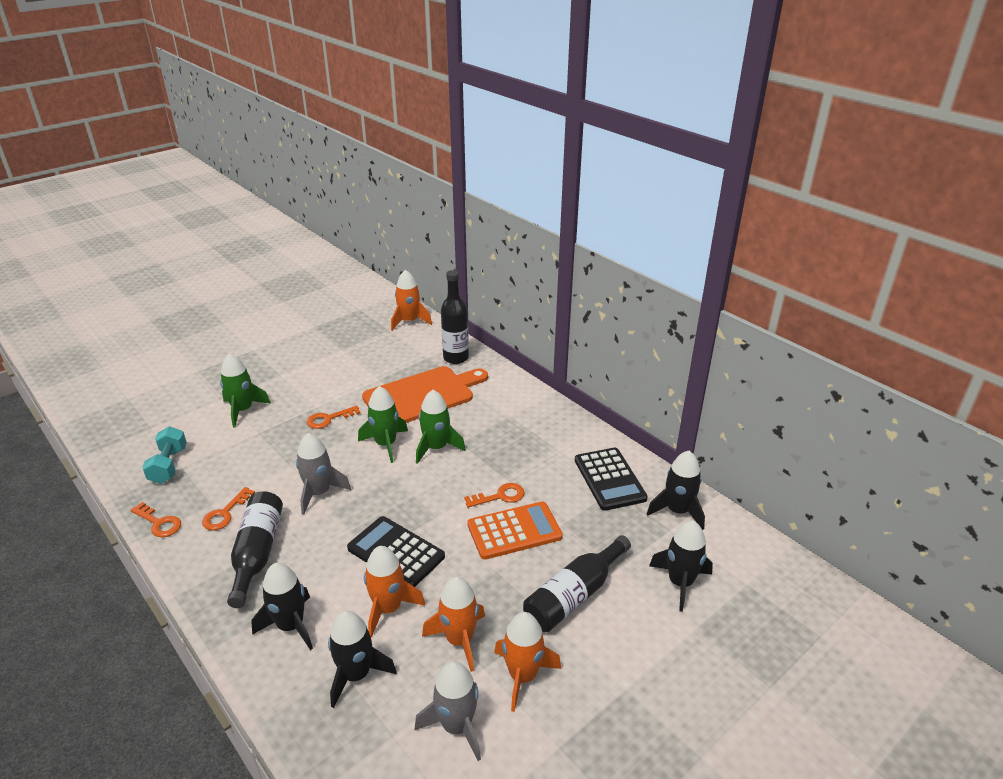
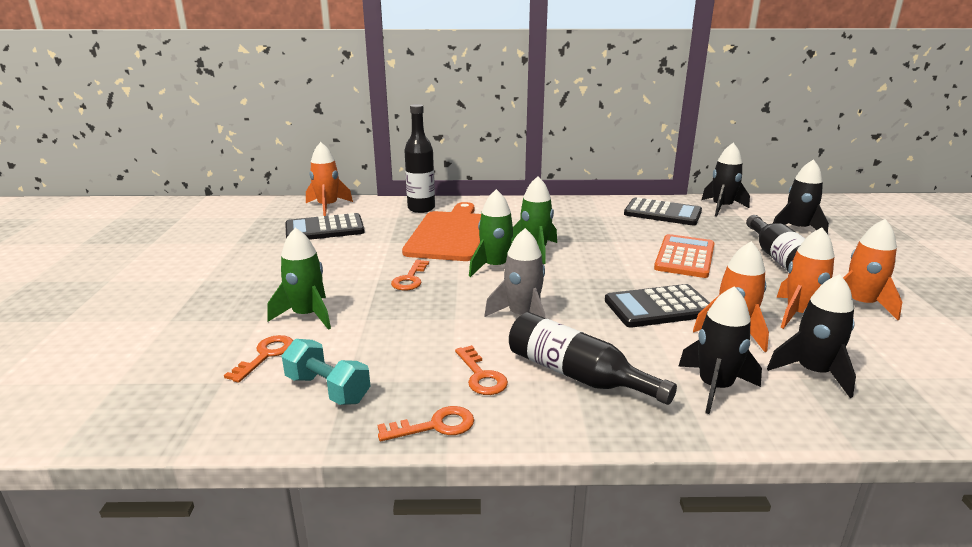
camera: 50 degrees left, 10 degrees down
grey rocket [415,661,481,761] -> none
orange key [464,483,524,508] -> orange key moved to [224,335,293,383]
none -> black calculator [285,213,365,240]

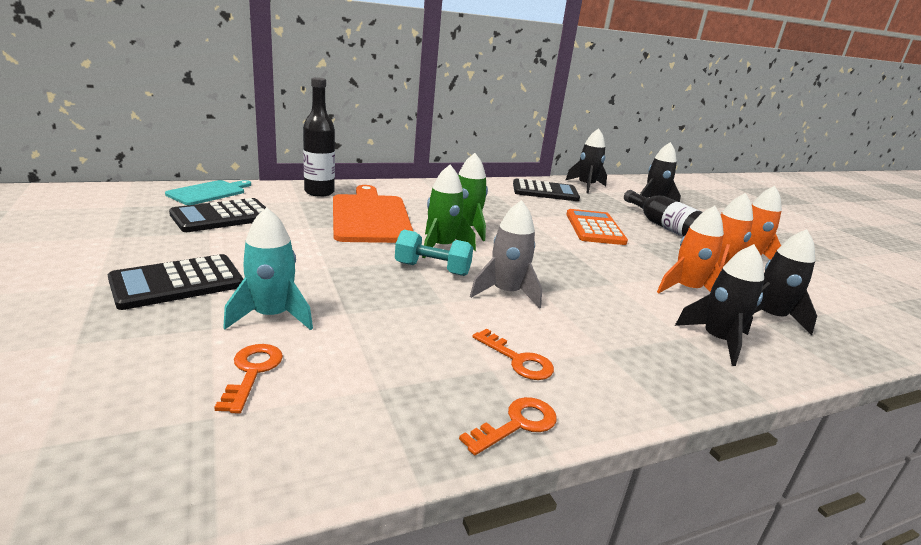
camera: 25 degrees left, 0 degrees up
green rocket [267,228,331,330] -> turquoise rocket [223,207,313,330]
turquoise dumbbell [282,339,370,405] -> turquoise dumbbell moved to [395,230,473,276]
orange rocket [306,142,353,216] -> turquoise cutting board [165,180,251,205]
orange key [391,260,429,291] -> none
black bottle [509,312,677,405] -> none
black calculator [605,284,710,327] -> black calculator moved to [108,254,243,310]

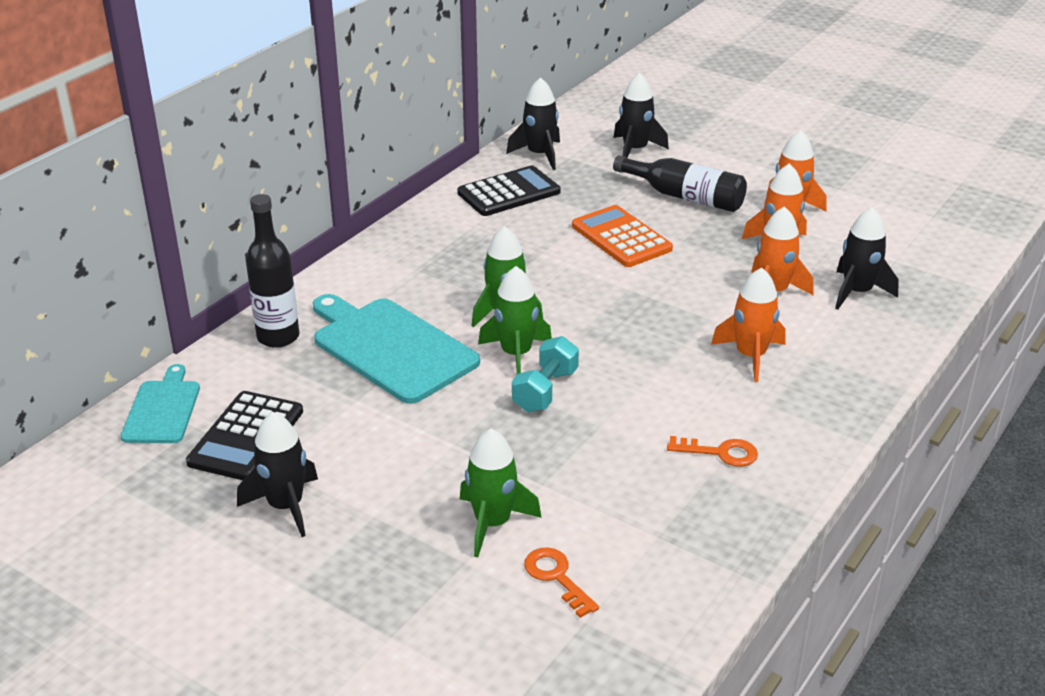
camera: 30 degrees left, 10 degrees up
black calculator [108,254,243,310] -> none
turquoise rocket [223,207,313,330] -> green rocket [460,428,542,557]
orange cutting board [333,185,413,243] -> turquoise cutting board [313,294,480,404]
turquoise dumbbell [395,230,473,276] -> turquoise dumbbell turned 45 degrees counterclockwise [512,336,579,412]
orange key [459,397,557,455] -> none
grey rocket [470,200,542,309] -> none
black rocket [675,244,764,366] -> black rocket moved to [237,412,318,537]
none -> orange rocket [711,268,786,382]

